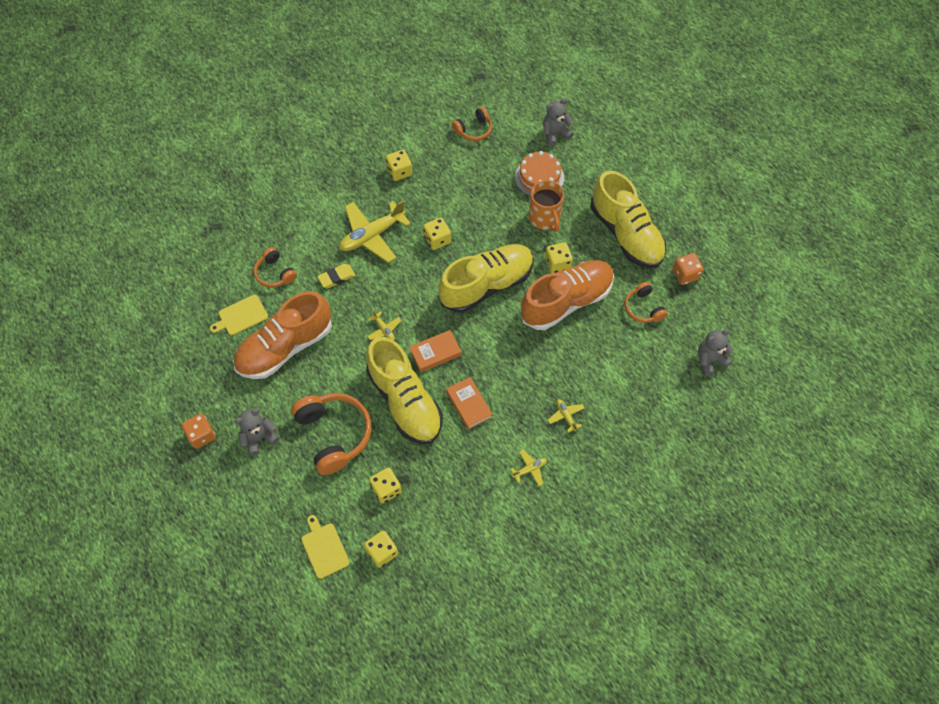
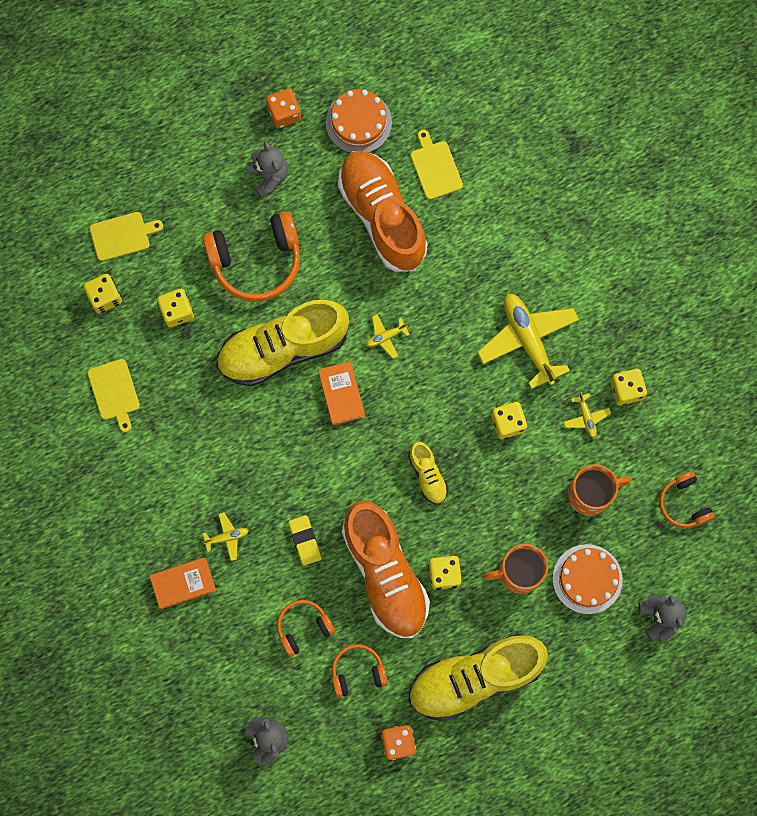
camera: 100 degrees right, 15 degrees up
orange headphones [254,247,297,287] -> orange headphones moved to [277,600,335,657]
yellow eraser [317,264,356,288] -> yellow eraser moved to [288,515,321,566]
yellow shoe [438,244,534,313] -> yellow shoe [408,441,448,504], size x0.46
orange book [446,377,492,430] -> orange book moved to [150,557,216,609]
yellow plane [510,450,547,486] -> yellow plane moved to [564,392,611,438]
none -> yellow cutting board [88,359,140,432]
none -> orange cake [326,89,392,153]
none -> orange mug [568,464,632,516]

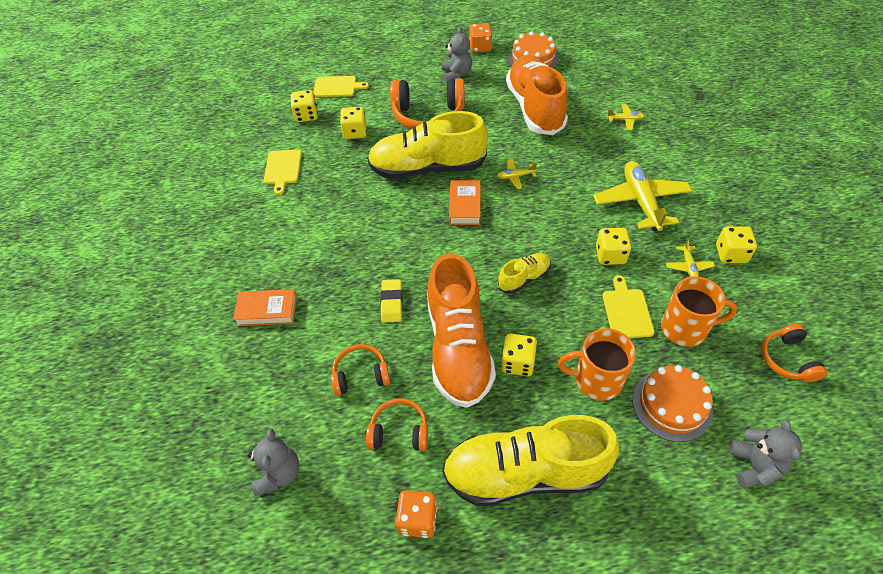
camera: 20 degrees right, 25 degrees down
yellow plane [202,512,249,561] -> yellow plane moved to [607,104,644,130]
yellow shoe [408,441,448,504] -> yellow shoe turned 120 degrees counterclockwise [498,253,551,294]
yellow cutting board [411,130,463,200] -> yellow cutting board moved to [603,275,654,338]

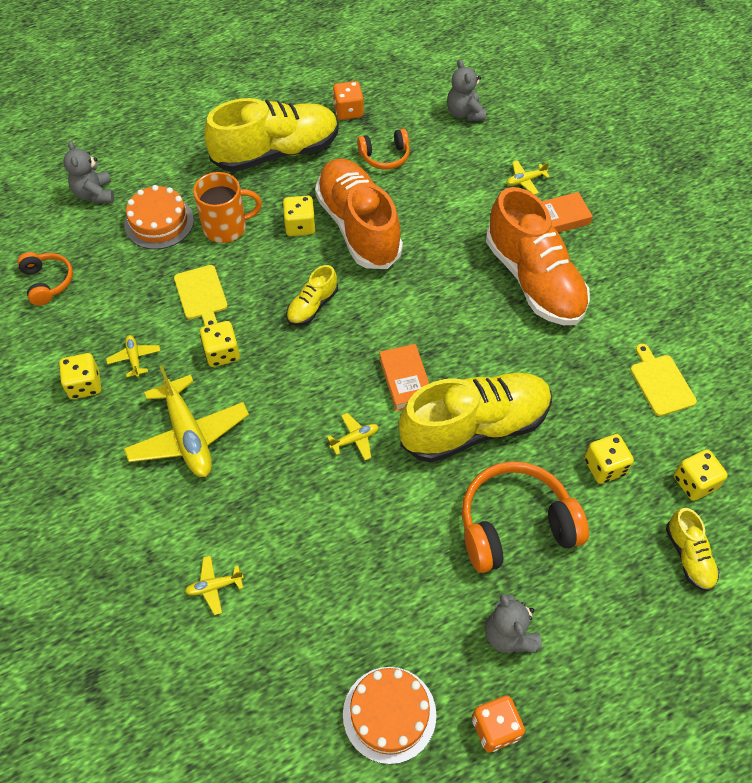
camera: 160 degrees right, 5 degrees up
yellow cutting board [313,76,369,97] -> yellow shoe [666,508,719,591]
orange headphones [331,344,390,396] -> none
yellow eraser [380,279,403,323] -> none
orange shoe [506,55,568,135] -> orange shoe moved to [486,187,590,325]
orange mug [661,276,737,347] -> none
none -> yellow plane [507,161,550,195]

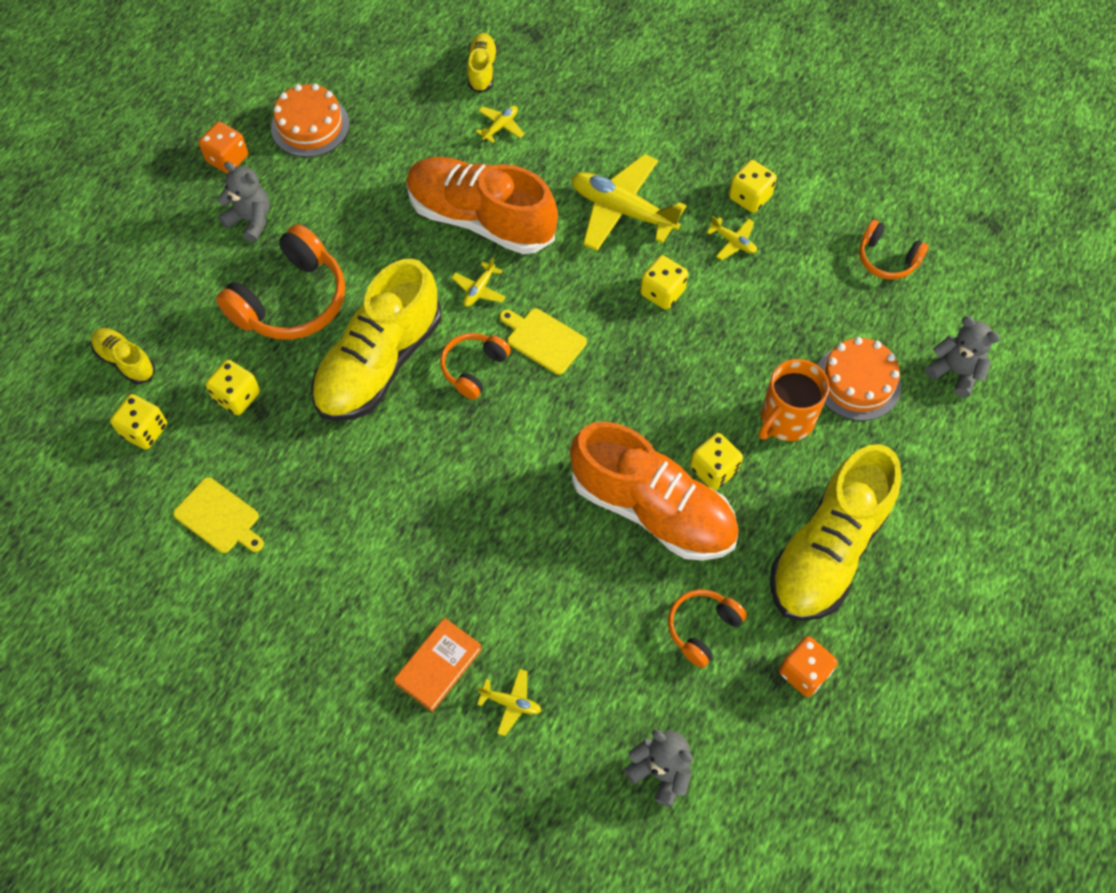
camera: 145 degrees right, 5 degrees up
yellow cutting board [174,265,228,326] -> yellow cutting board moved to [500,308,587,375]
yellow shoe [286,265,338,326] -> yellow shoe moved to [467,33,498,93]
orange book [379,344,429,411] -> orange headphones [440,333,511,400]
orange shoe [486,187,590,325] -> orange shoe moved to [406,157,558,254]
yellow plane [507,161,550,195] -> yellow plane turned 75 degrees clockwise [477,669,541,736]

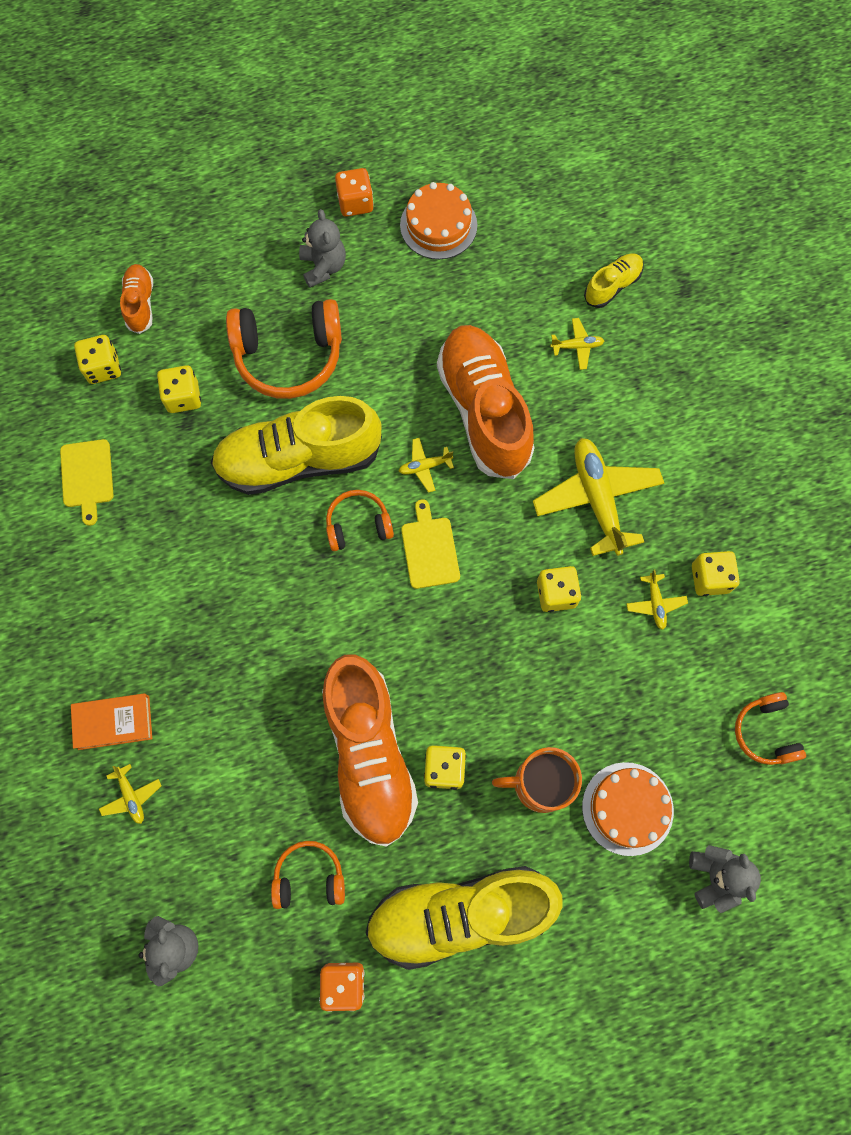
camera: 45 degrees right, 10 degrees up
yellow shoe [91,328,155,384] -> orange shoe [120,264,153,334]

